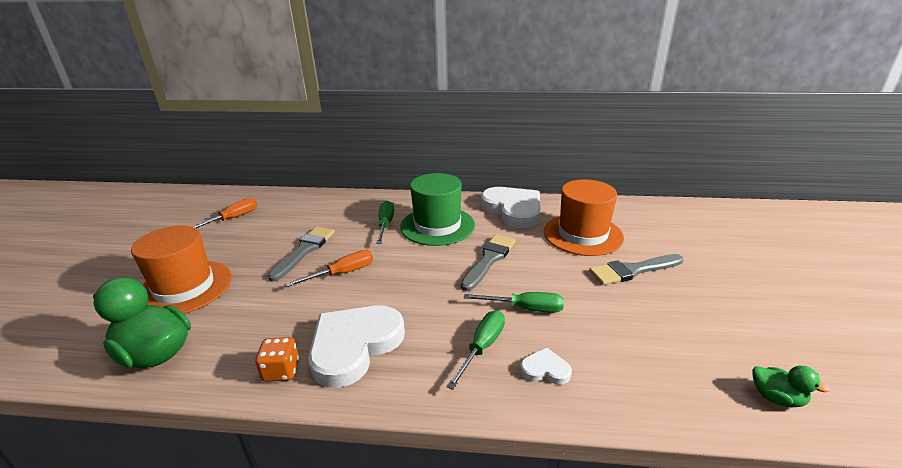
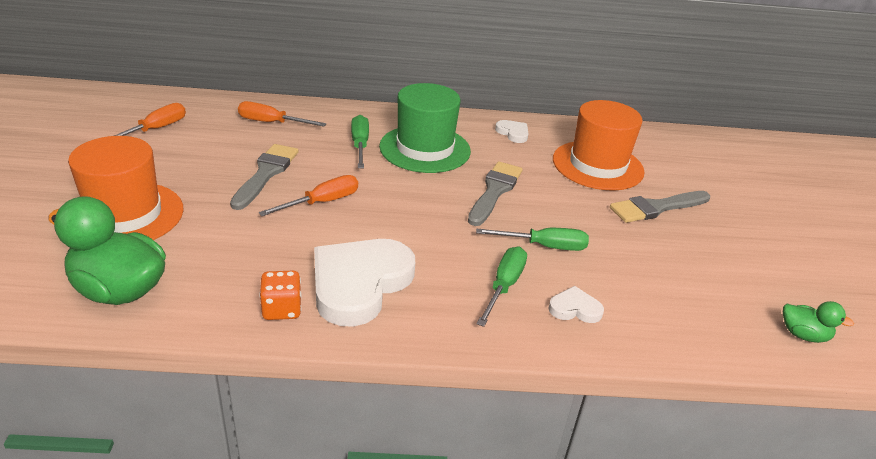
camera: 10 degrees left, 5 degrees up
white heart [481,187,541,228] -> white heart [495,120,529,143], size x0.44
none -> orange screwdriver [238,101,326,127]

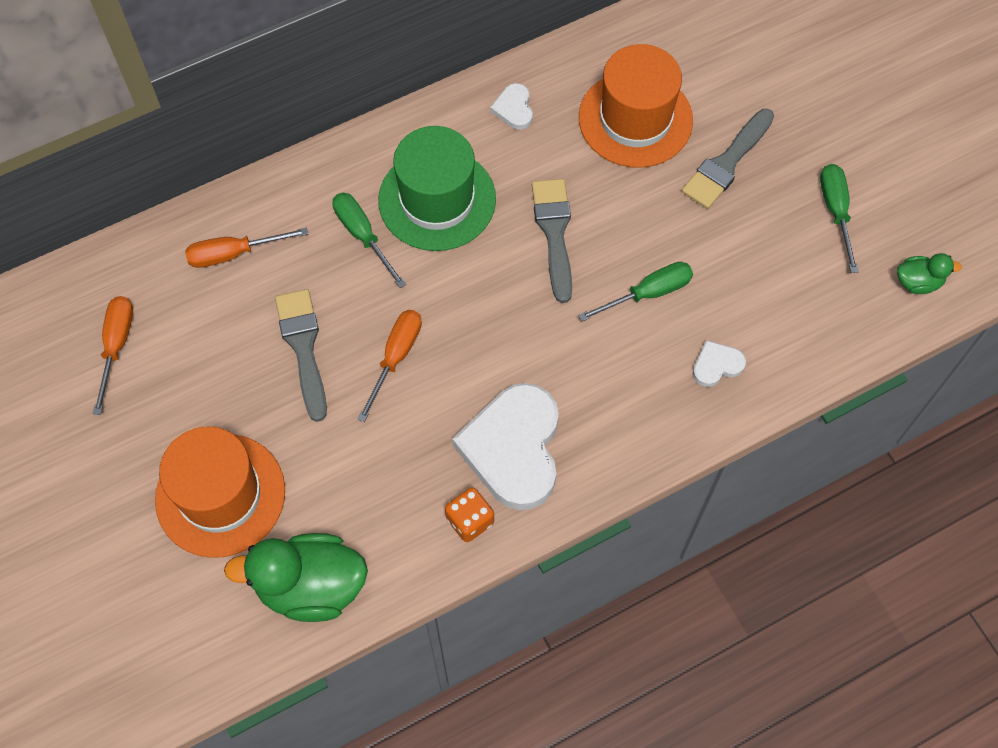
camera: 25 degrees left, 30 degrees up
green screwdriver [477,247,527,327] -> green screwdriver moved to [820,164,859,273]
white heart [495,120,529,143] -> white heart turned 120 degrees counterclockwise [490,83,533,130]

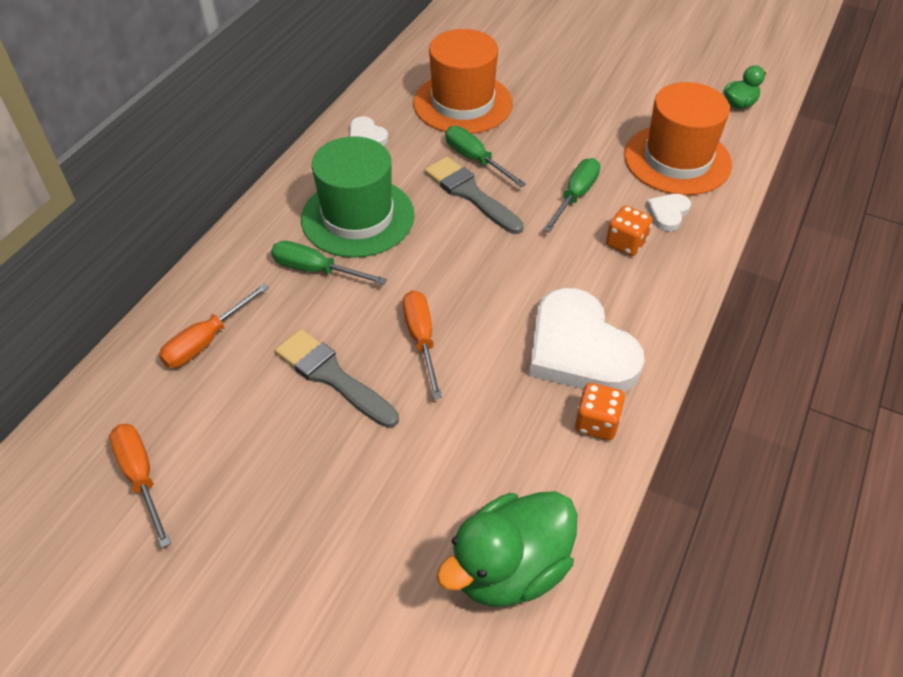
camera: 35 degrees left, 15 degrees down
orange hat [155,427,285,558] -> orange hat moved to [624,82,732,195]
grey brush [682,109,774,209] -> none
green screwdriver [820,164,859,273] -> green screwdriver moved to [445,126,526,187]
none -> orange dice [606,205,652,256]

